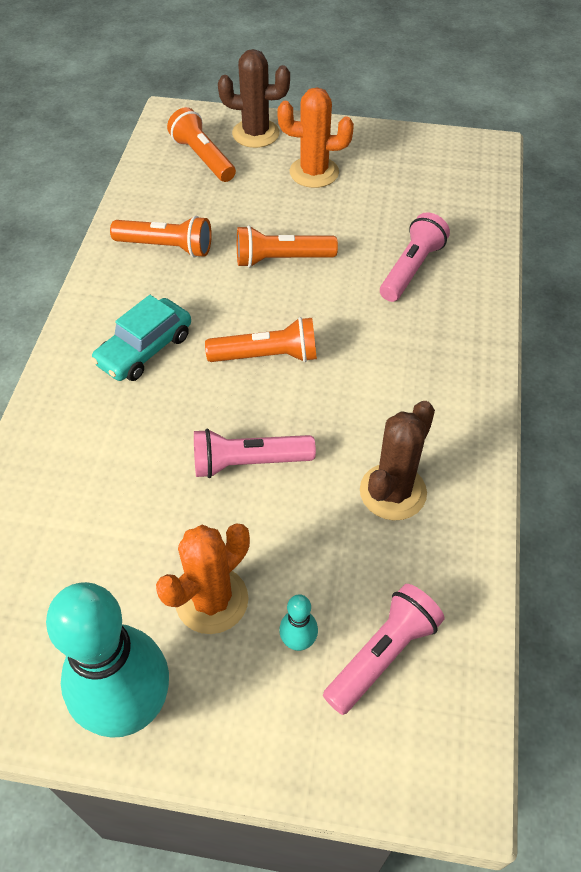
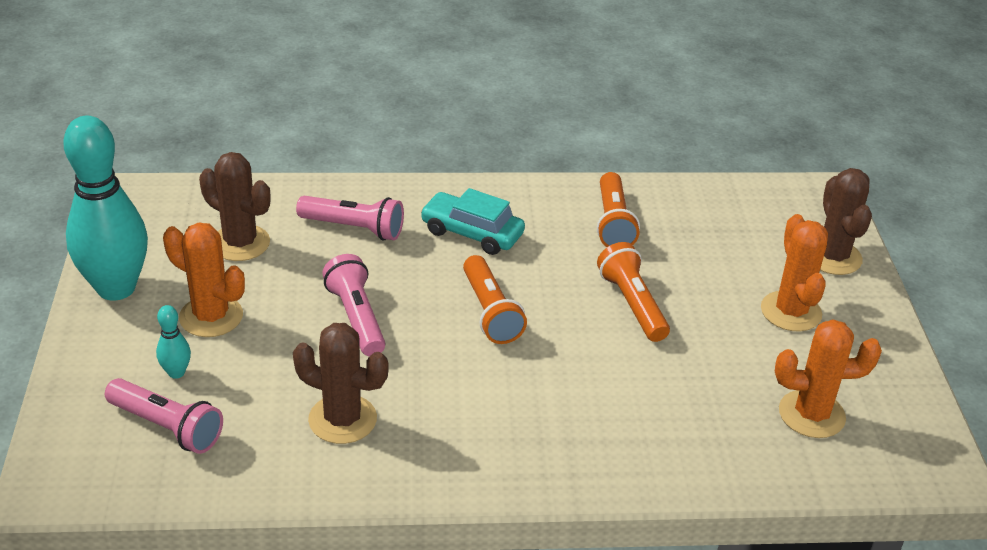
camera: 75 degrees right, 15 degrees down
orange flashlight [167,107,236,182] -> none
pink flashlight [380,212,450,302] -> pink flashlight moved to [296,196,404,241]
none -> brown cactus [199,152,270,261]
none -> orange cactus [775,319,882,438]

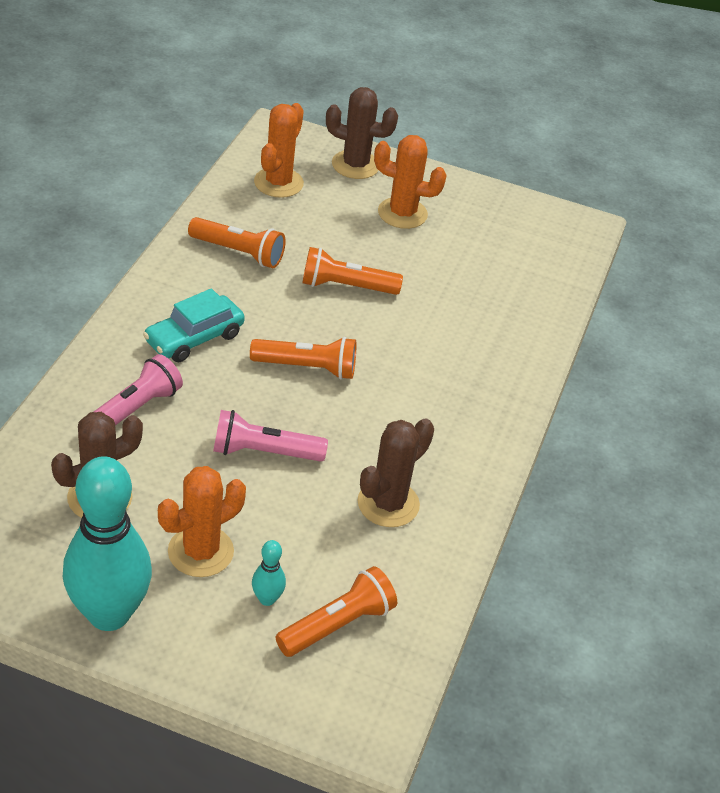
camera: 70 degrees left, 5 degrees up
pink flashlight [105,378,223,454] -> orange flashlight [276,566,397,657]
orange cactus [775,319,882,438] -> orange cactus moved to [254,103,304,198]

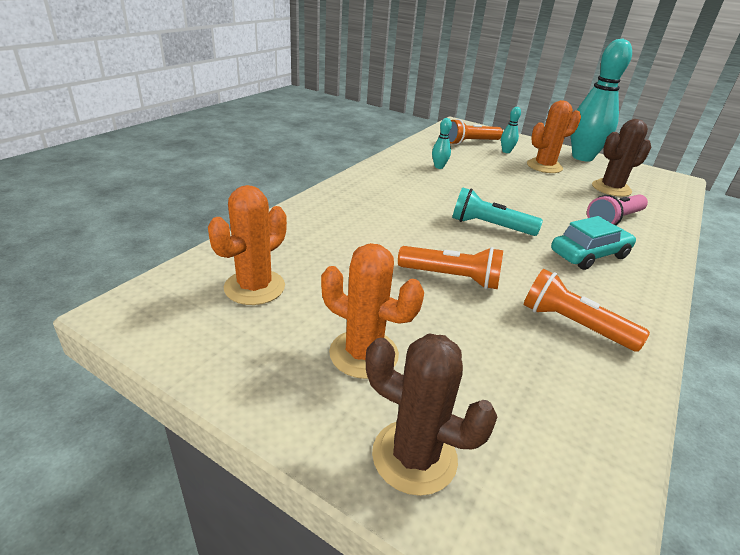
camera: 165 degrees left, 10 degrees down
pink flashlight [213,410,328,462] -> none
orange flashlight [250,337,356,380] -> turquoise flashlight [452,187,543,236]
orange cactus [254,103,304,198] -> orange cactus moved to [208,185,287,305]
brown cactus [358,418,434,527] -> turquoise bowling pin [432,118,452,169]

